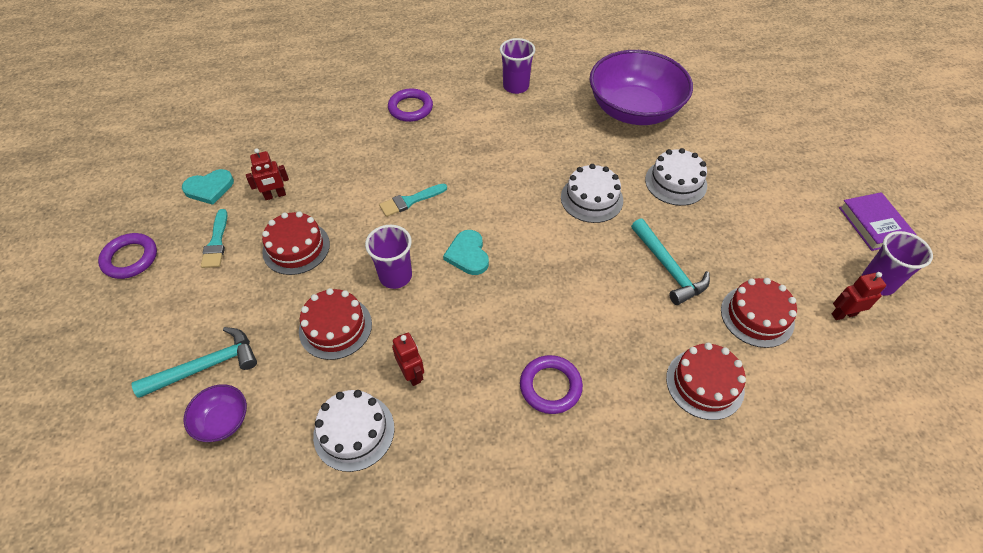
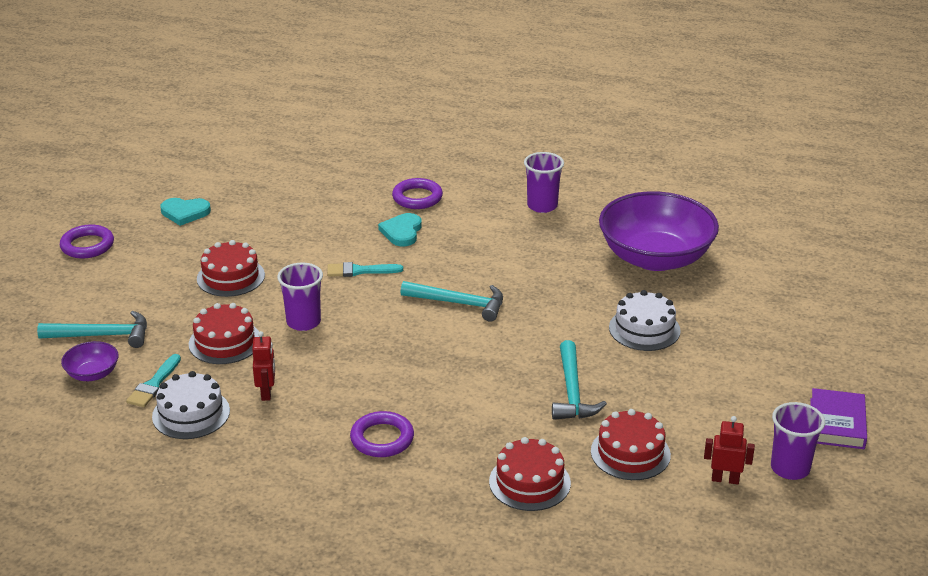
camera: 25 degrees right, 20 degrees down
turquoise brush [201,209,227,268] -> turquoise brush moved to [126,354,181,407]
red robot [246,148,289,200] -> none
turquoise heart [443,230,489,275] -> turquoise heart moved to [378,213,422,246]
white cake [561,164,623,223] -> none
none -> turquoise hammer [400,281,503,322]

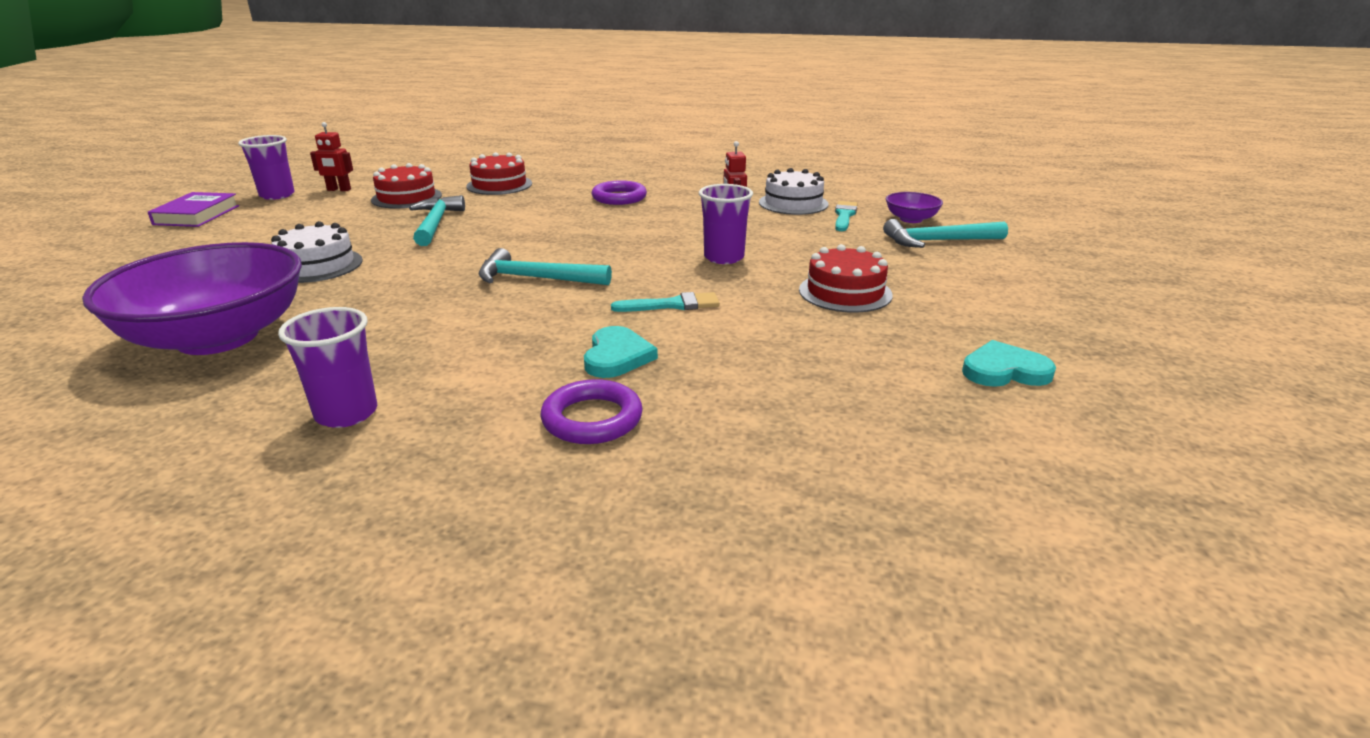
camera: 175 degrees right, 5 degrees down
purple ring [60,225,114,258] -> none
red cake [189,303,259,364] -> none

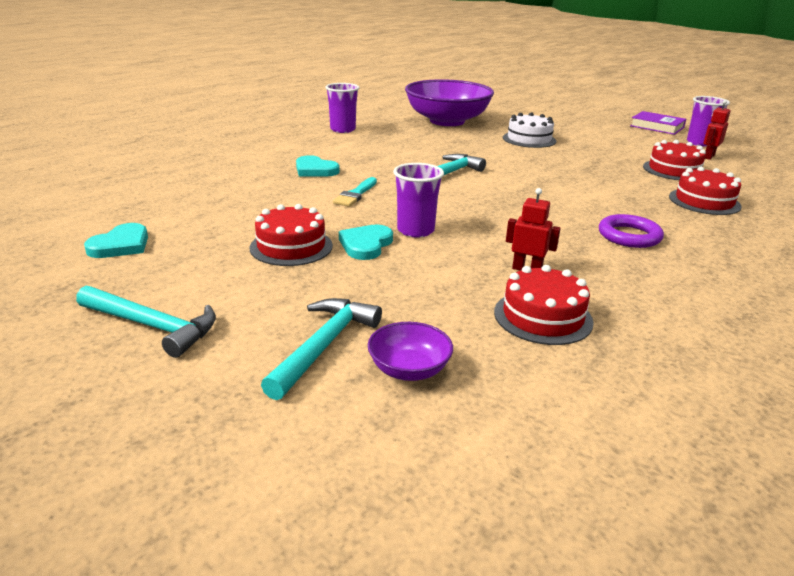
camera: 120 degrees right, 0 degrees up
turquoise hammer [409,195,465,246] -> turquoise hammer moved to [76,286,216,358]
purple ring [541,379,643,444] -> none
white cake [759,168,829,215] -> red cake [494,265,594,345]
turquoise brush [835,201,858,231] -> none
none -> turquoise heart [339,224,393,260]

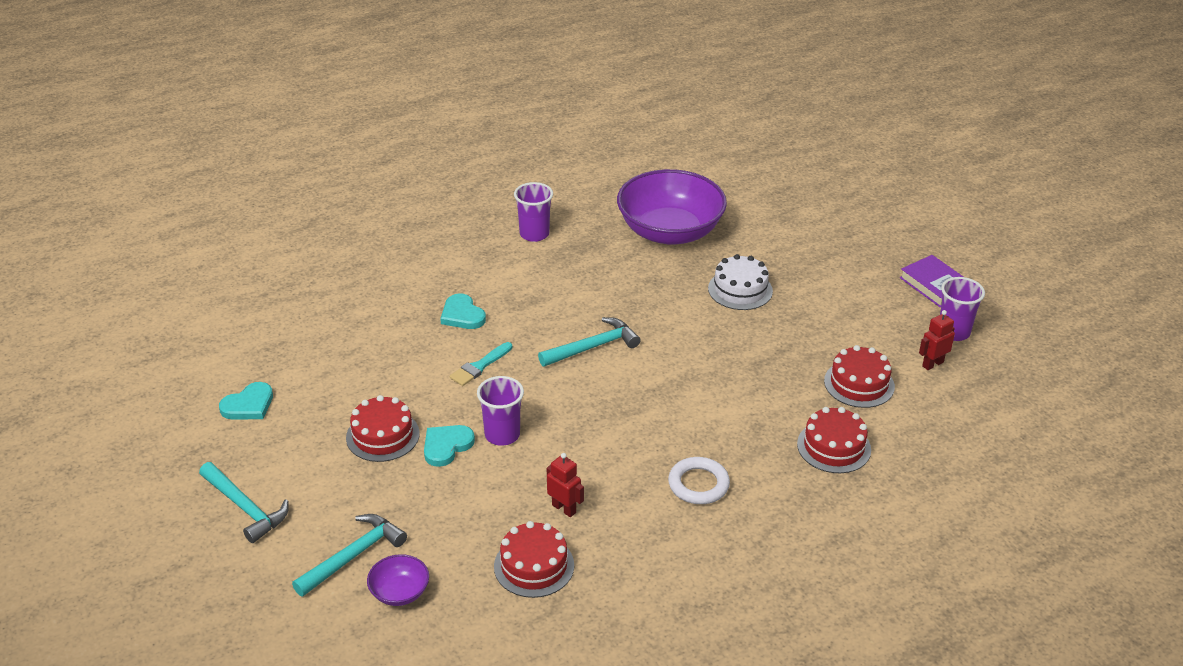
camera: 20 degrees right, 10 degrees up
purple ring [599,214,664,248] -> white ring [668,457,730,504]

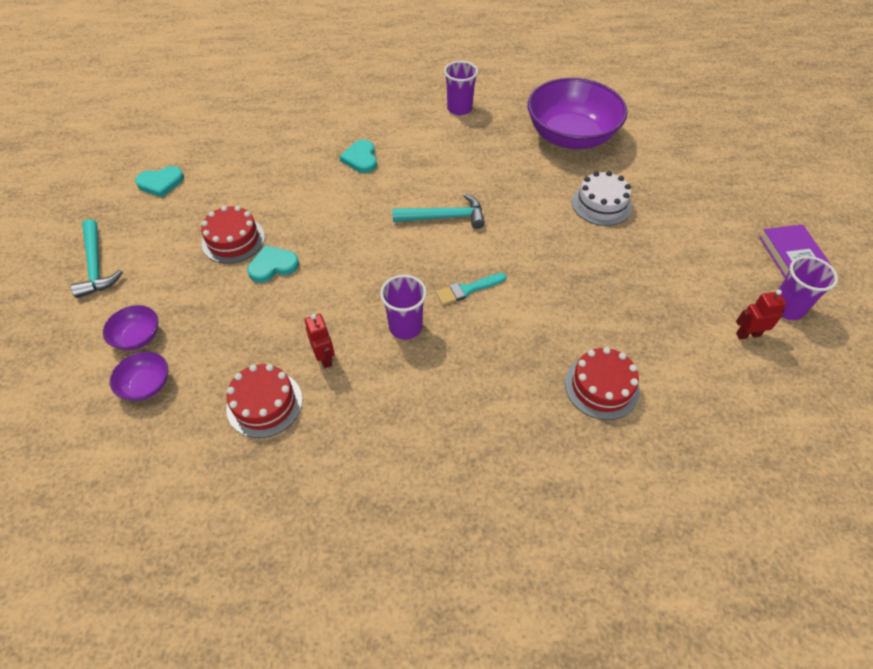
camera: 25 degrees right, 15 degrees up
turquoise hammer [292,514,407,597] -> purple bowl [103,305,158,350]
turquoise brush [450,342,512,386] -> turquoise brush moved to [436,273,507,305]
purple cup [477,376,524,446] -> purple cup moved to [380,275,427,340]
white ring [668,457,730,504] -> none
red cake [824,345,895,408] -> none

